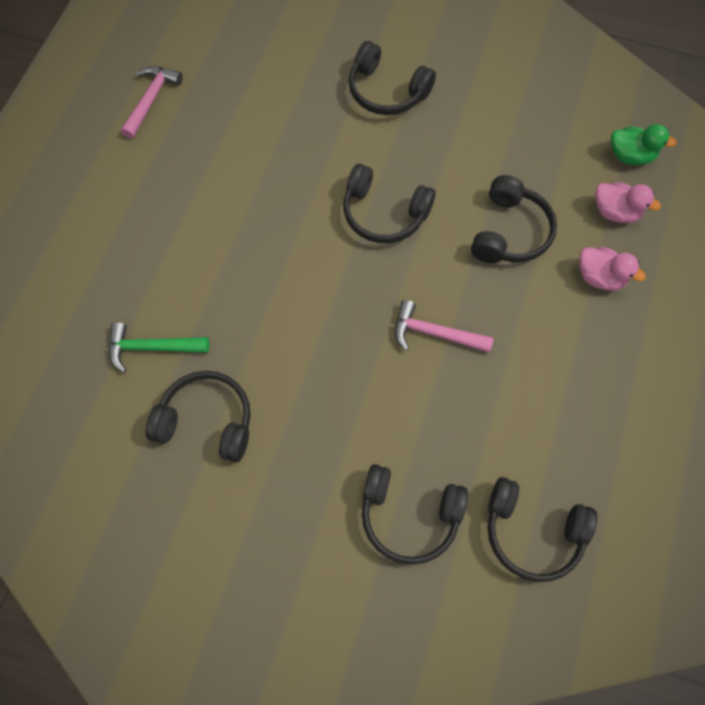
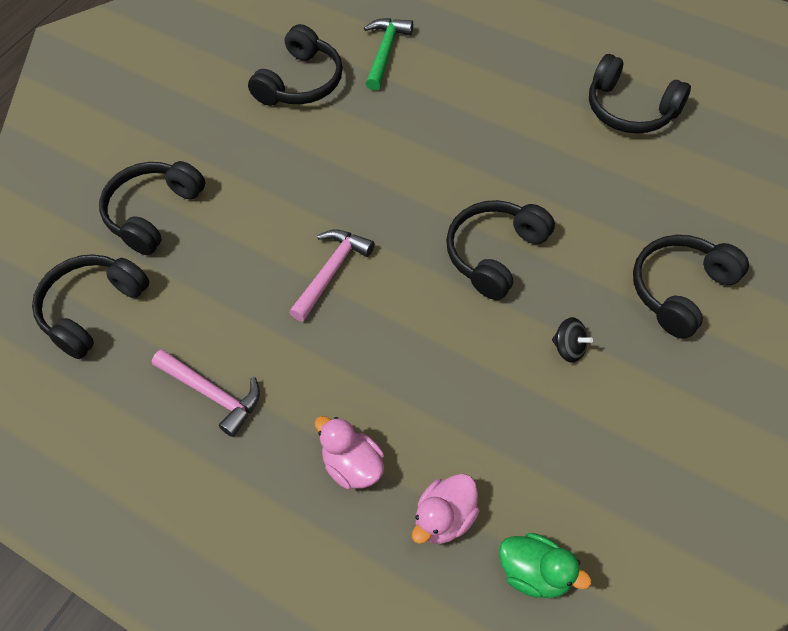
camera: 105 degrees right, 10 degrees down
pink hammer [121,66,183,139] -> pink hammer moved to [152,349,260,437]
black headphones [471,175,557,263] -> black headphones moved to [589,54,691,134]
pink duck [579,247,646,291] -> pink duck turned 90 degrees clockwise [315,416,384,489]
green duck [611,124,677,165] -> green duck turned 90 degrees counterclockwise [499,533,591,598]
none -> black spinning top [552,317,593,363]

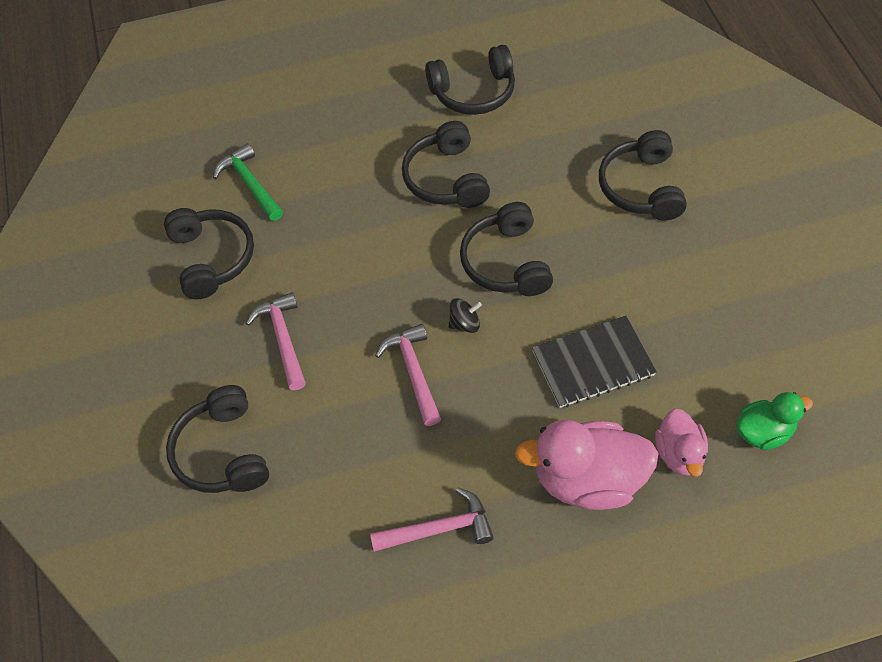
camera: 45 degrees left, 0 degrees up
black headphones [32,254,149,359] -> black headphones moved to [402,121,490,208]
pink duck [315,416,384,489] -> pink duck [515,420,659,510], size x1.75
black spinning top [552,317,593,363] -> black spinning top moved to [448,298,482,333]
none -> pink hammer [246,292,306,390]
none -> black notebook [532,316,657,408]

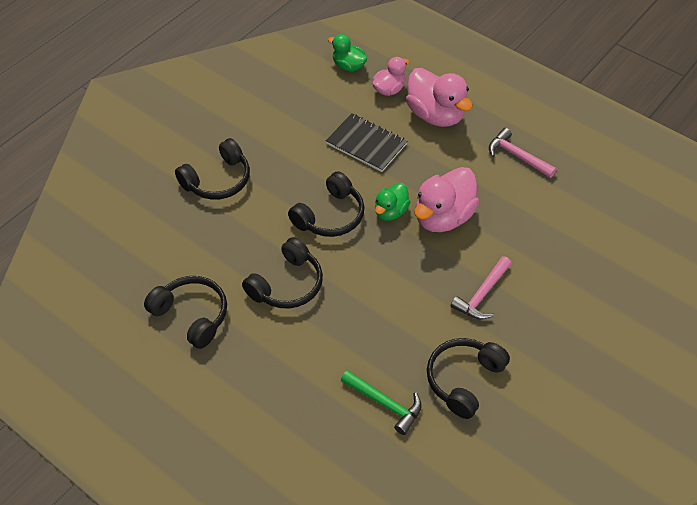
camera: 130 degrees left, 5 degrees down
black headphones [166,385,269,493] -> none
green hammer [213,143,283,221] -> green hammer turned 75 degrees counterclockwise [341,370,422,435]
pink hammer [375,324,441,426] -> pink duck [414,167,479,232]
black spinning top [448,298,482,333] -> green duck [375,183,410,221]

